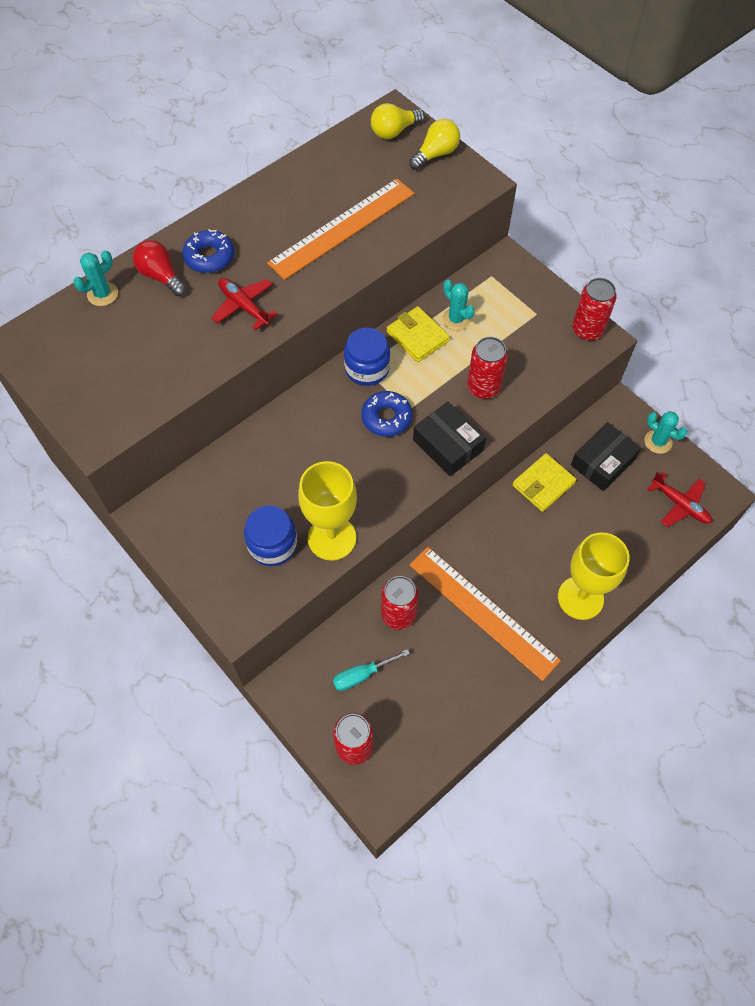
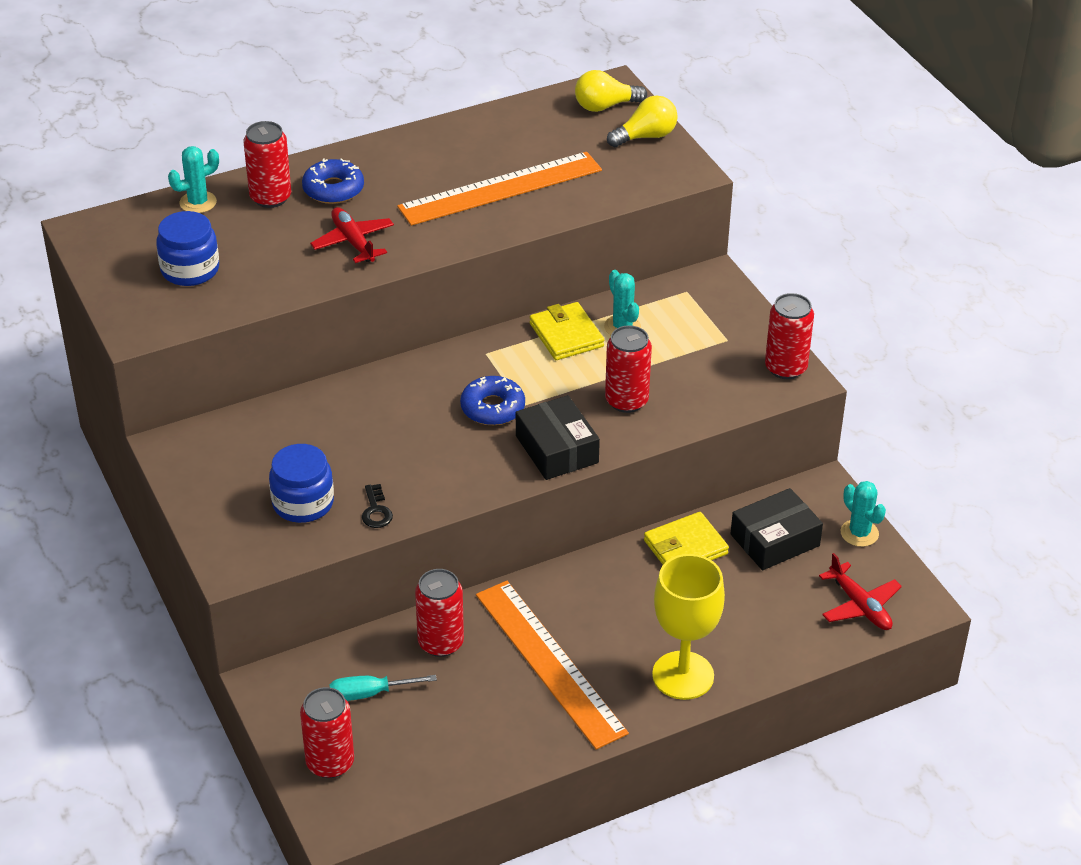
camera: 15 degrees right, 20 degrees down
red light bulb [133,240,186,296] -> red can [243,121,291,208]
yellow goblet [298,461,357,561] -> black key [362,484,393,528]
blue jar [344,328,390,386] -> blue jar moved to [156,211,219,286]

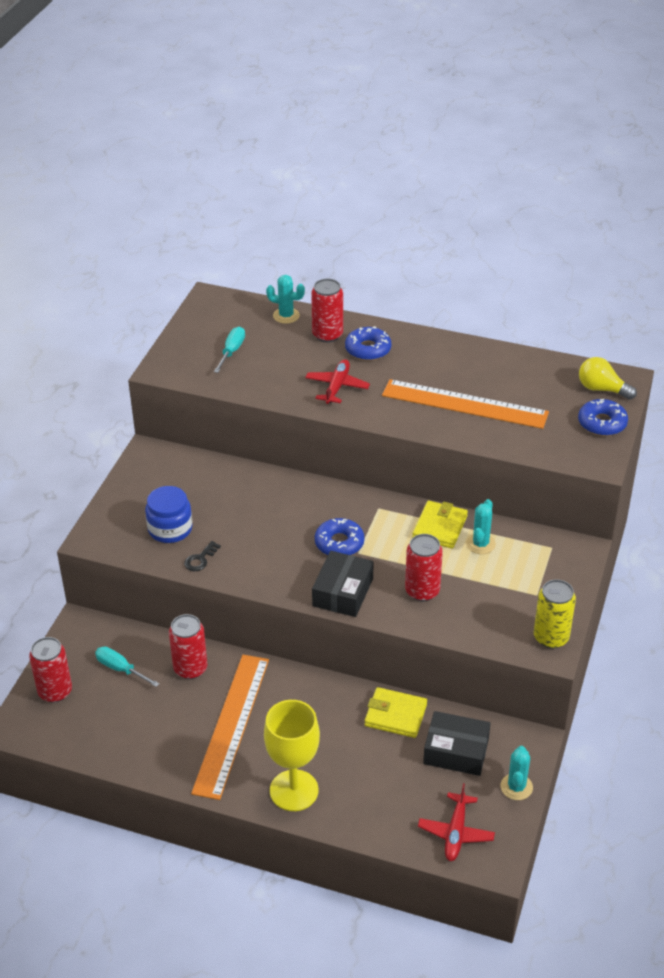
camera: 45 degrees right, 0 degrees up
blue jar [156,211,219,286] -> turquoise screwdriver [214,327,245,373]
yellow light bulb [607,95,678,147] -> blue donut [578,399,628,436]
red can [765,293,814,379] -> yellow can [534,579,576,649]

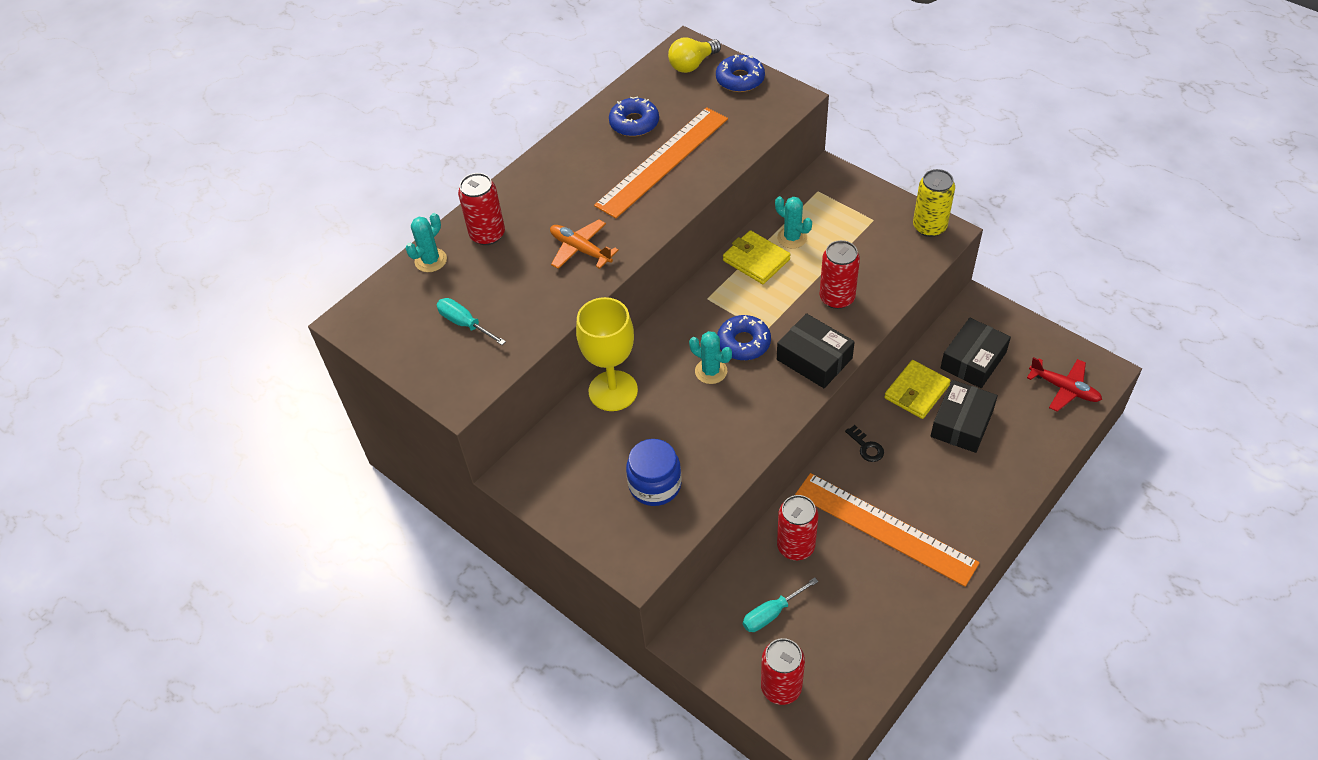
camera: 65 degrees left, 10 degrees up
black key [184,541,221,571] -> black key moved to [845,425,884,462]
yellow goblet [264,700,320,811] -> yellow goblet moved to [576,297,638,411]
red plane [305,359,370,404] -> orange plane [550,220,619,269]
blue donut [345,326,392,361] -> blue donut moved to [609,97,659,137]
turquoise cactus [501,746,533,800] -> turquoise cactus moved to [689,331,732,384]
none -> black box [931,380,998,453]

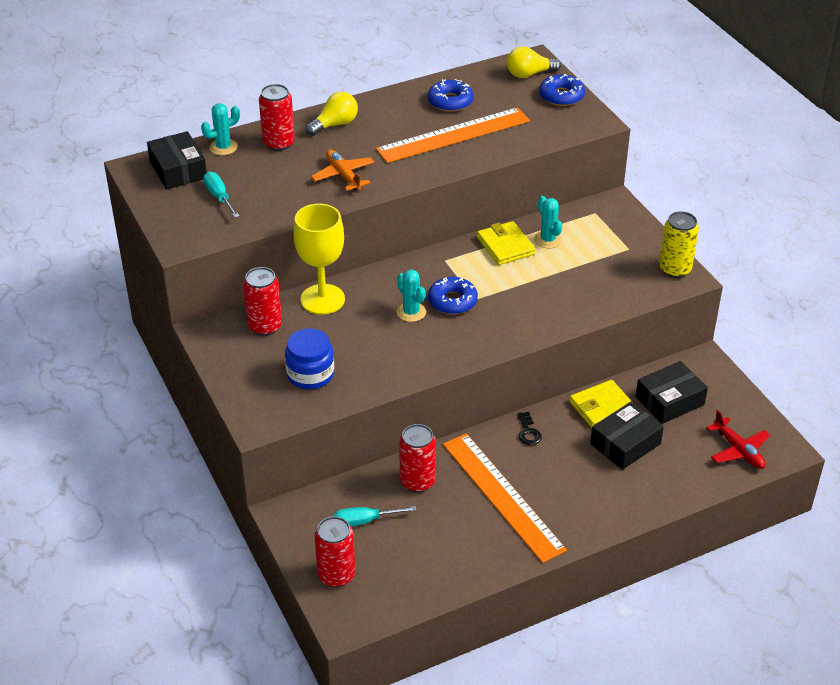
camera: 20 degrees right, 10 degrees down
black box [777,313,855,388] -> black box moved to [147,131,207,190]
red can [820,240,860,309] -> red can moved to [243,267,282,336]
none -> yellow light bulb [306,92,358,136]

